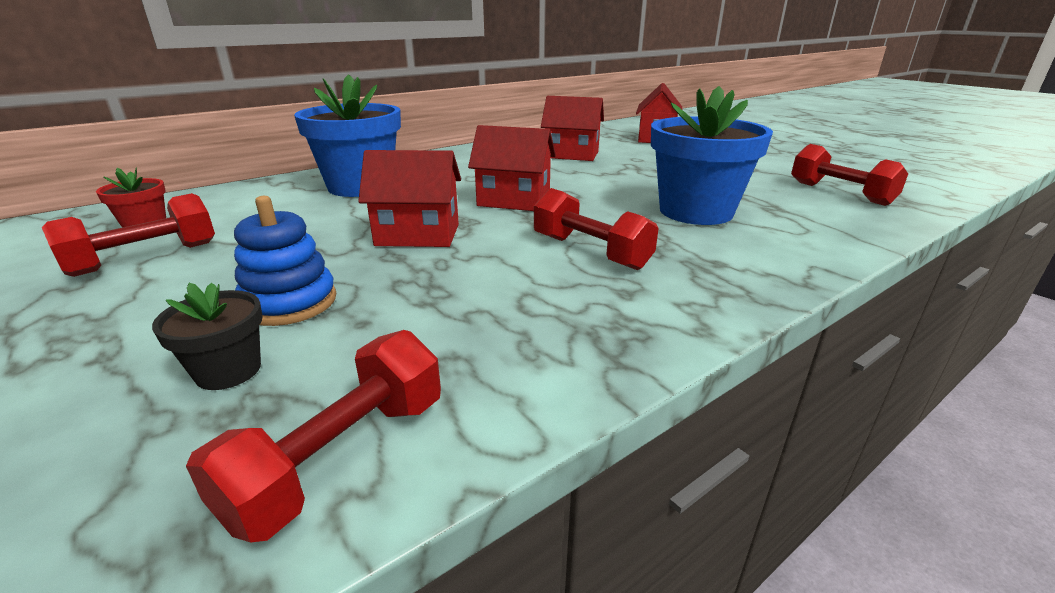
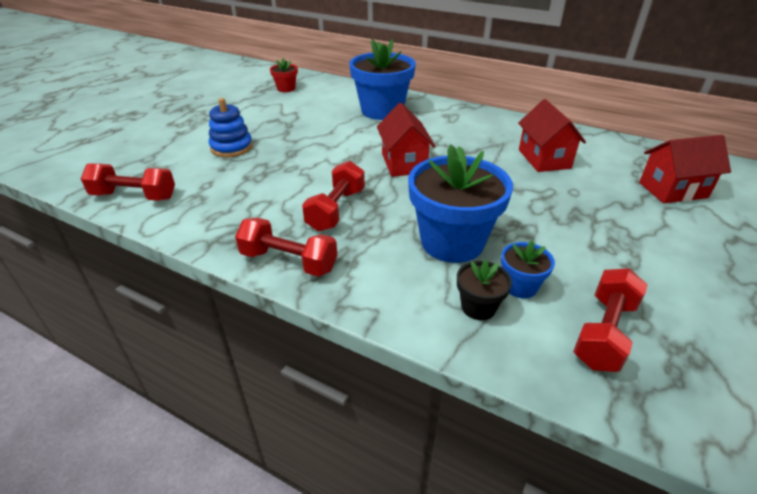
camera: 65 degrees right, 10 degrees up
red dumbbell [42,193,215,277] -> red dumbbell moved to [235,217,337,277]
black flower pot [152,283,263,390] -> black flower pot moved to [457,260,512,320]
red house [358,150,461,247] -> none
none -> blue flower pot [501,240,555,298]

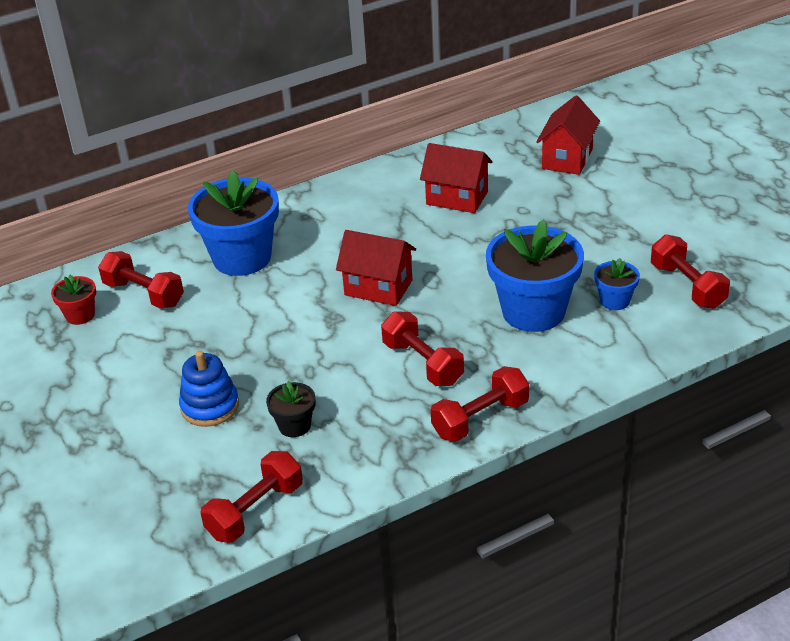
camera: 55 degrees left, 0 degrees up
black flower pot [457,260,512,320] -> black flower pot moved to [266,381,316,437]
none -> red dumbbell [98,251,184,309]

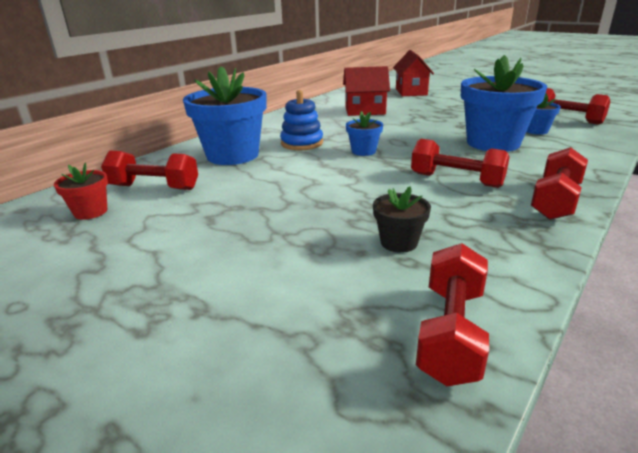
camera: 25 degrees left, 10 degrees down
blue stacking toy [179,351,239,427] -> blue stacking toy moved to [280,90,323,150]
red house [336,230,416,306] -> blue flower pot [346,111,383,156]

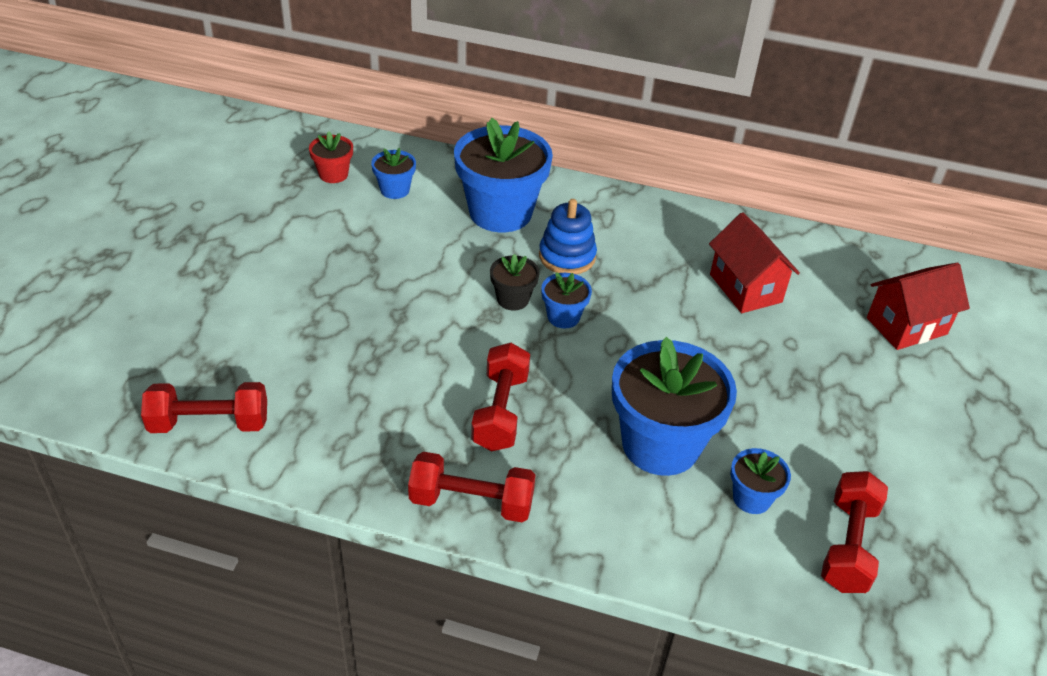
camera: 65 degrees right, 15 degrees up
red dumbbell [101,151,198,190] -> blue flower pot [371,148,416,199]
black flower pot [373,186,431,253] -> black flower pot moved to [490,254,540,310]

